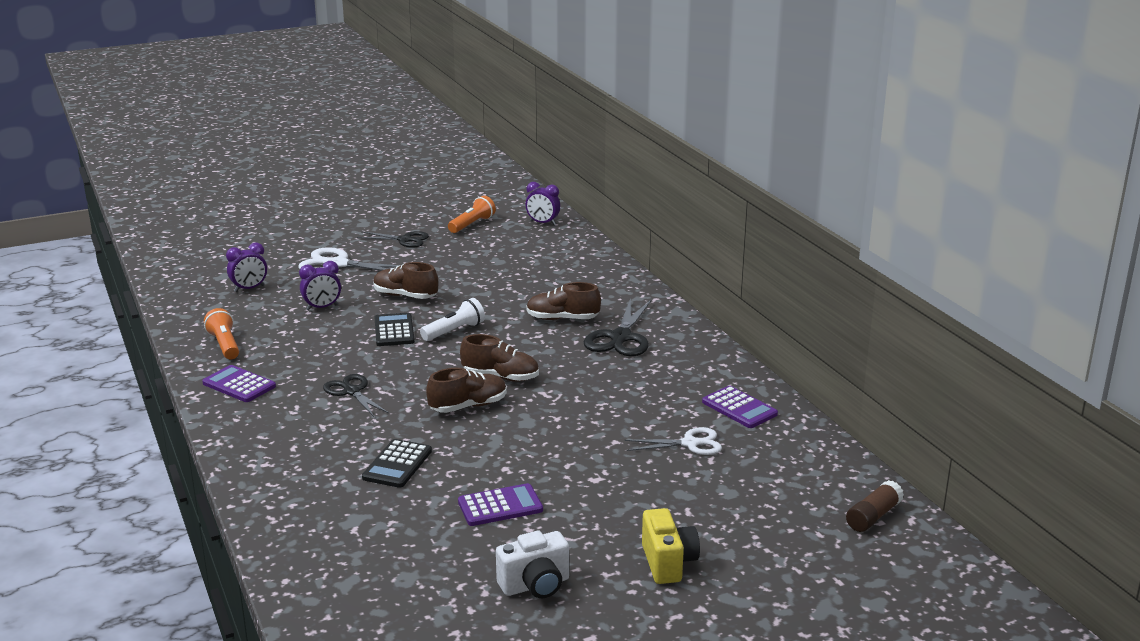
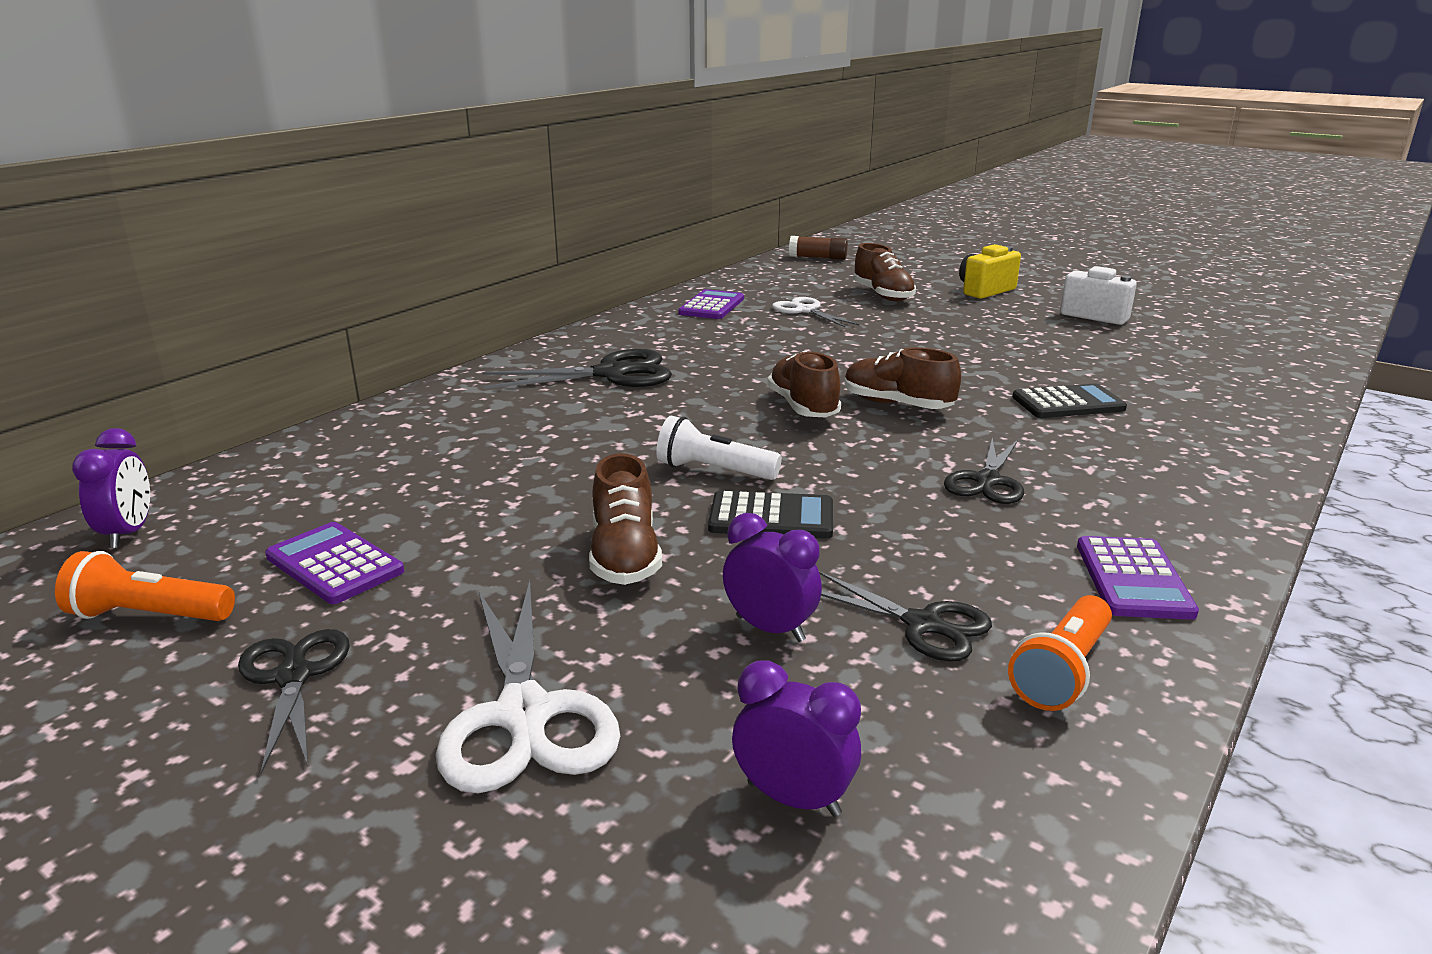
camera: 120 degrees left, 0 degrees up
black calculator [374,313,415,346] -> black calculator turned 135 degrees counterclockwise [708,490,833,539]
purple calculator [458,483,543,526] -> purple calculator moved to [265,522,404,604]
brown shoe [526,282,601,320] -> brown shoe moved to [853,243,916,301]
none -> black scissors [819,572,992,662]

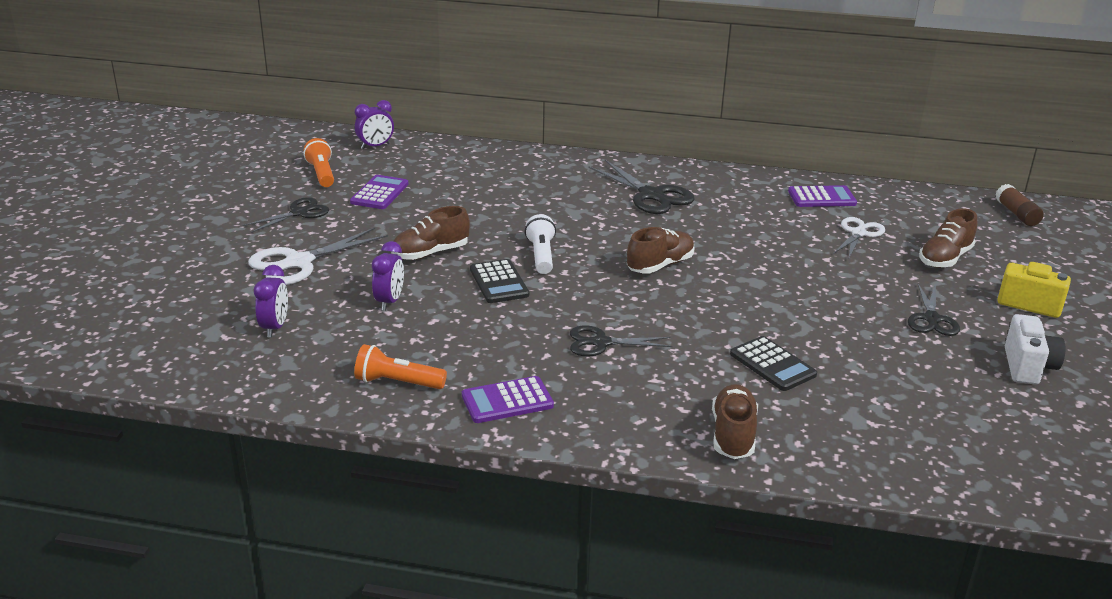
camera: 65 degrees right, 5 degrees up
black scissors [819,572,992,662] -> black scissors moved to [908,284,960,336]
brown shoe [844,347,961,409] -> brown shoe moved to [712,384,758,459]

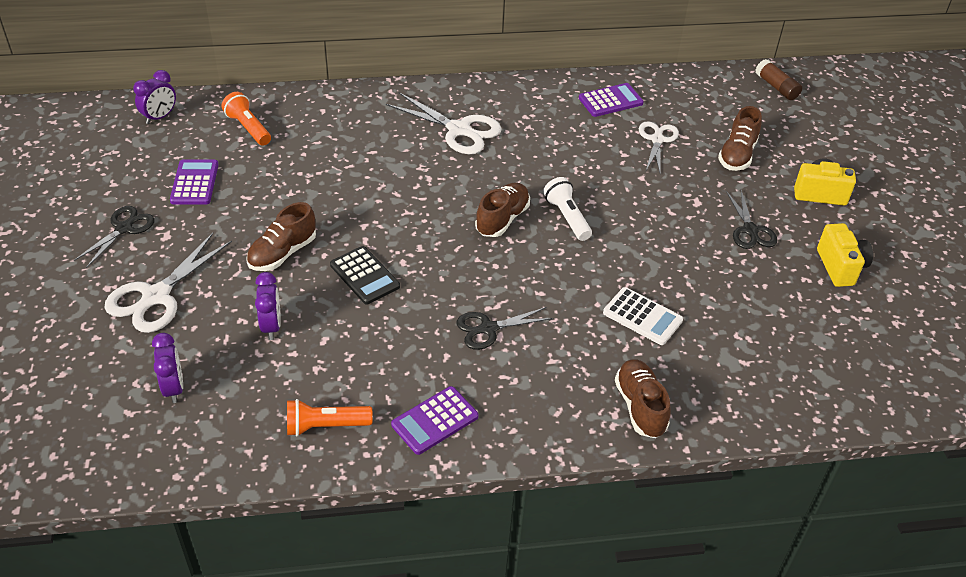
camera: 20 degrees left, 15 degrees up
orange flashlight [304,138,334,187] -> orange flashlight moved to [222,92,271,146]
white flashlight [525,214,556,274] -> white flashlight moved to [543,177,592,241]
black scissors [588,160,695,214] -> white scissors [386,92,502,154]
black calculator [730,336,817,391] -> white calculator [603,287,683,345]
white camera [1005,314,1065,385] -> yellow camera [817,223,873,287]

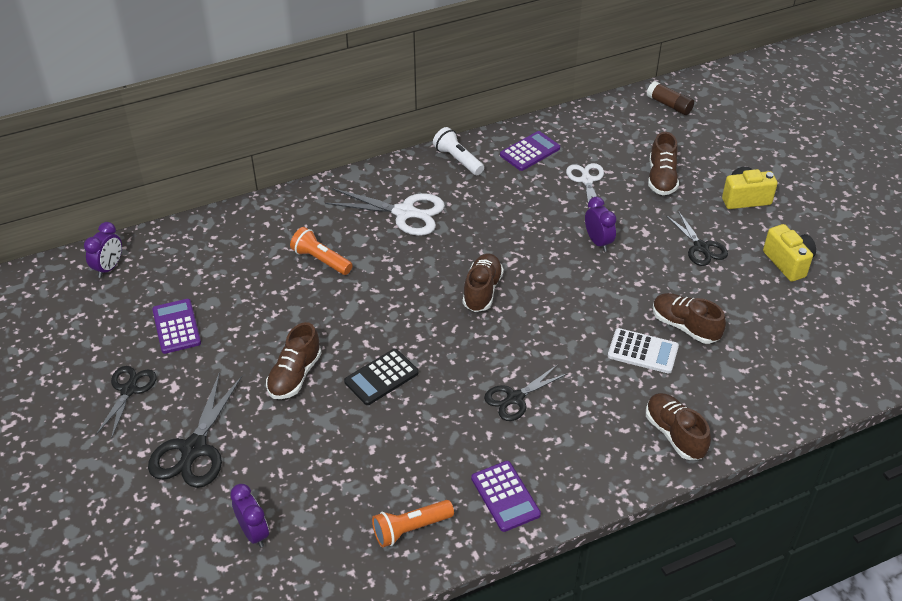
camera: 15 degrees left, 0 degrees up
white scissors [104,233,232,333] -> black scissors [148,372,242,488]
orange flashlight [222,92,271,146] -> orange flashlight moved to [290,227,353,275]
purple clock [255,272,281,340] -> purple clock moved to [585,197,617,252]
black calculator [330,246,400,305] -> black calculator turned 105 degrees clockwise [344,349,419,405]
purple calculator [391,386,478,455] -> purple calculator turned 60 degrees counterclockwise [471,461,541,532]
white flashlight [543,177,592,241] -> white flashlight moved to [433,127,484,175]
none -> brown shoe [653,293,726,344]

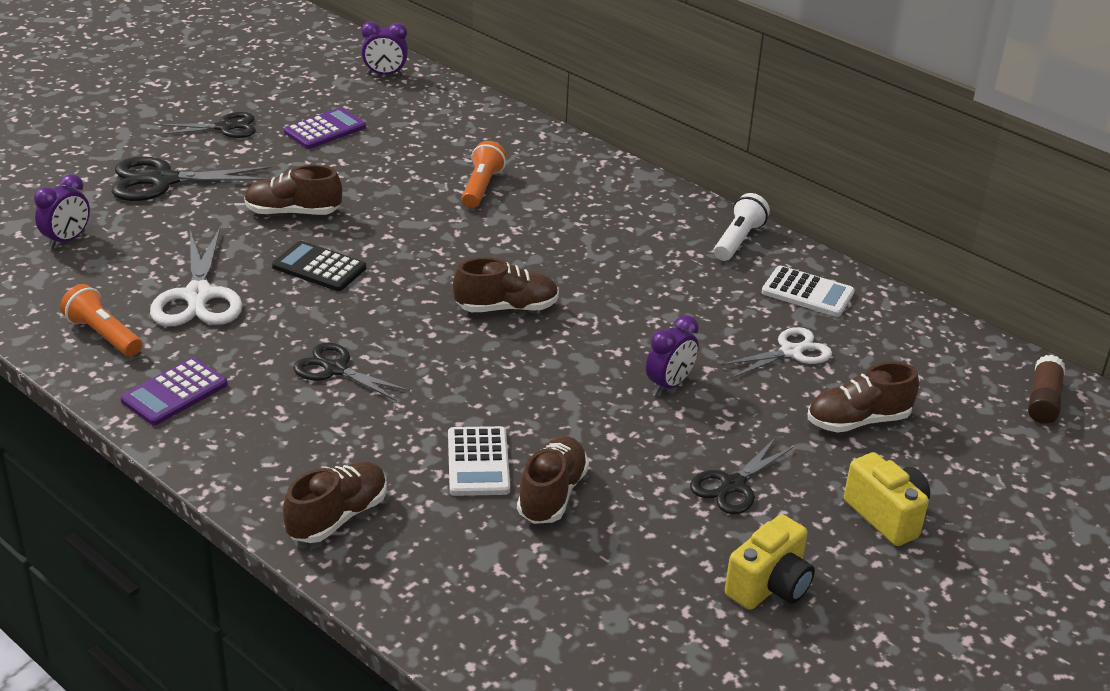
camera: 65 degrees right, 10 degrees down
white scissors [325,188,445,236] -> white scissors moved to [150,228,243,327]
purple calculator [500,131,560,171] -> white calculator [761,266,855,317]

